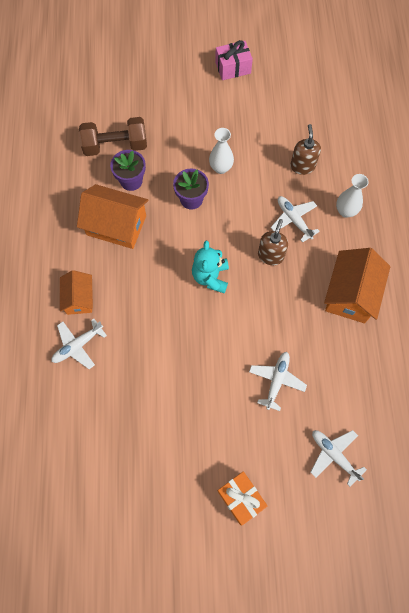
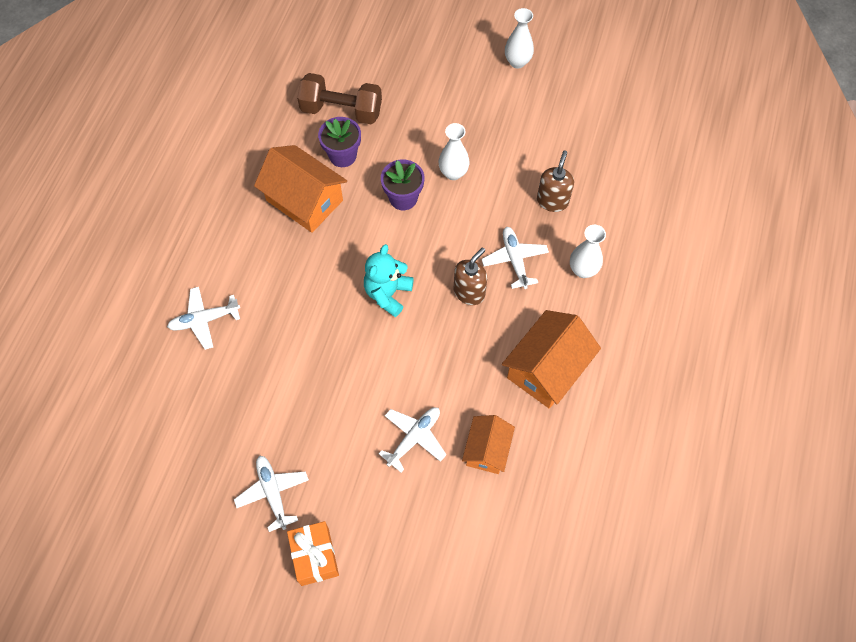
camera: 20 degrees right, 5 degrees down
orange house [60,270,93,315] -> orange house moved to [462,415,515,474]
pink gift [215,40,253,80] -> white vase [505,8,534,69]
white plane [311,430,367,487] -> white plane moved to [234,456,309,532]

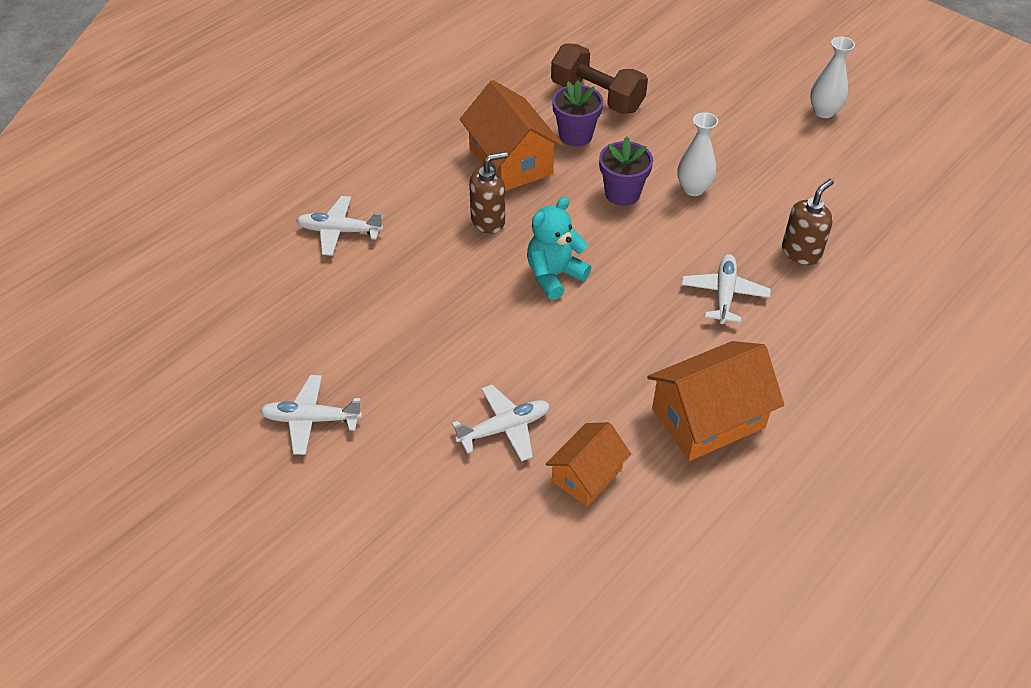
camera: 25 degrees right, 15 degrees down
white plane [234,456,309,532] -> white plane turned 90 degrees counterclockwise [260,375,362,455]
orange gift [287,521,339,586] -> none
brown soap dispenser [454,247,487,305] -> brown soap dispenser moved to [469,152,508,234]
white vase [570,225,606,278] -> none

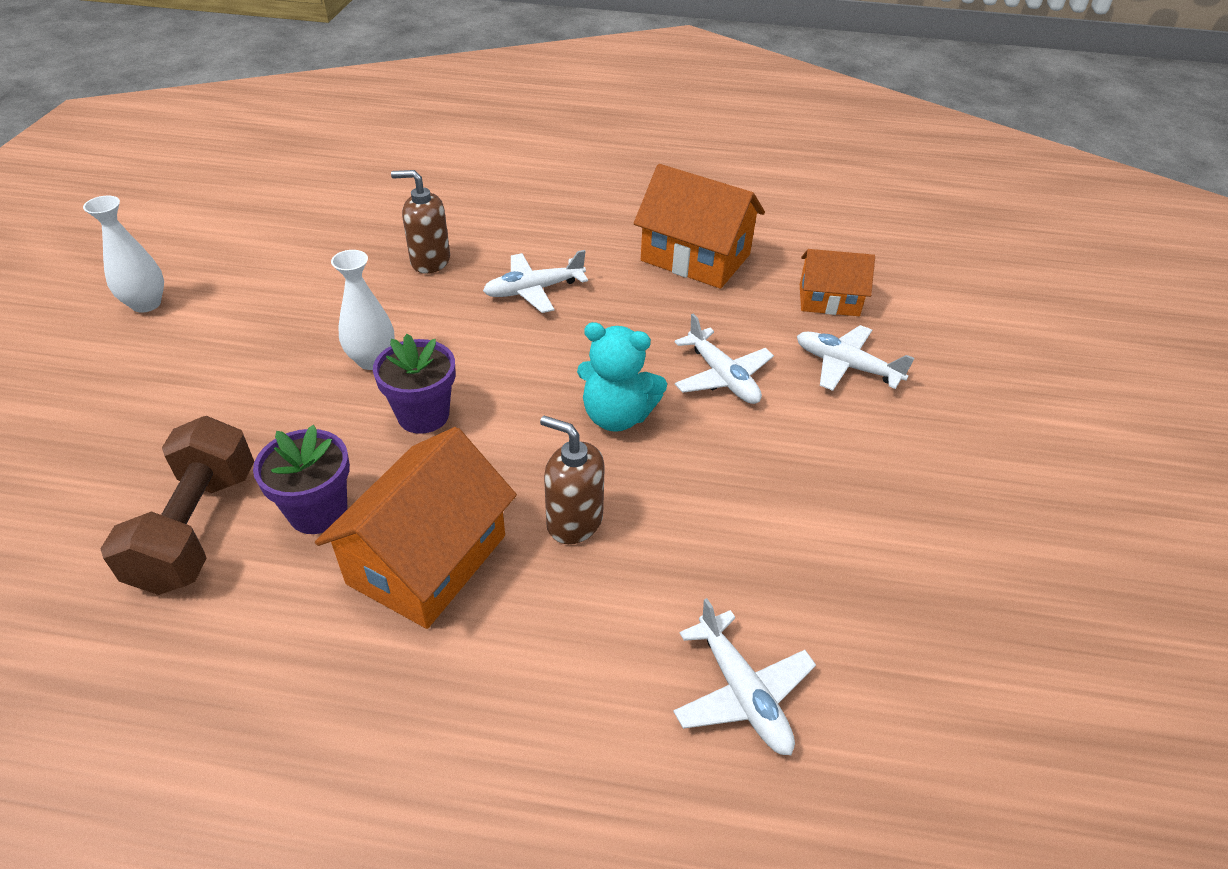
camera: 125 degrees left, 5 degrees down
white plane [260,375,362,455] -> white plane moved to [675,313,774,404]

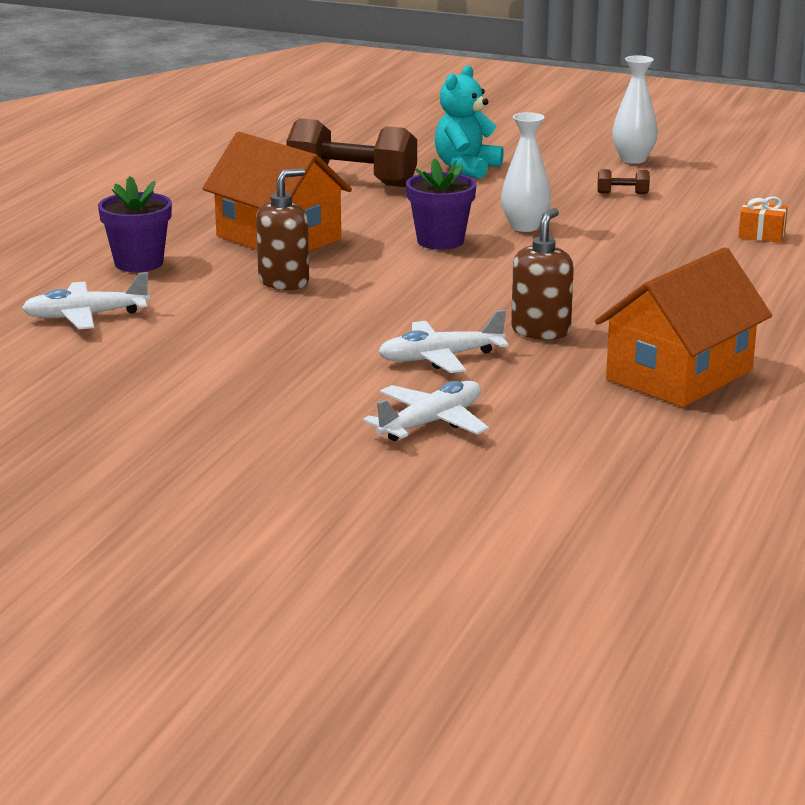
camera: 105 degrees right, 20 degrees down
purple flower pot [253,425,350,534] -> purple flower pot moved to [98,176,172,272]
brown soap dispenser [391,170,450,274] -> brown soap dispenser moved to [511,208,574,340]
white plane [483,250,588,313] -> none
turquoise teddy bear [577,322,667,432] -> turquoise teddy bear moved to [435,65,504,179]
orange house [800,249,875,316] -> none
none -> brown dumbbell [598,169,650,194]
none -> orange gift [738,196,788,243]

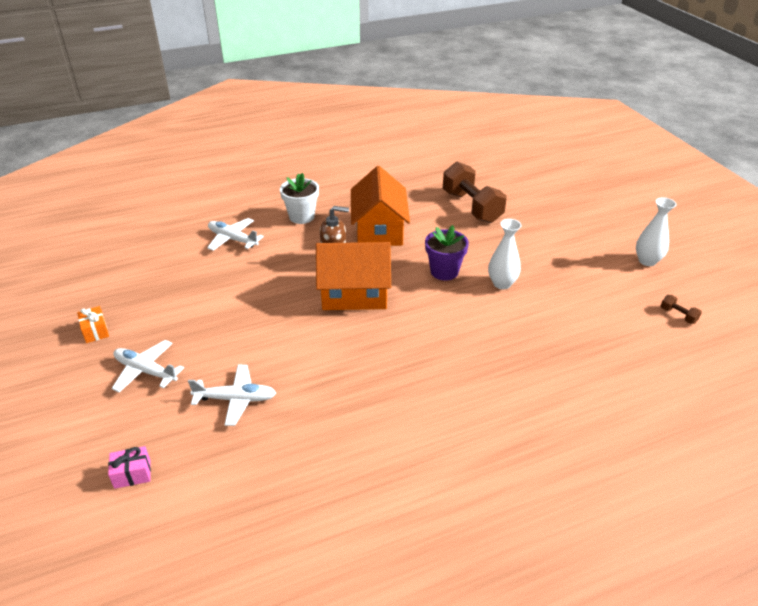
camera: 45 degrees right, 15 degrees up
purple flower pot [98,176,172,272] -> white flower pot [280,173,319,224]
white plane [378,310,509,373] -> white plane moved to [112,340,184,392]
turquoise teddy bear [435,65,504,179] -> none
brown soap dispenser [511,208,574,340] -> none
orange house [595,247,772,407] -> orange house moved to [316,242,391,310]
brown dumbbell [598,169,650,194] -> brown dumbbell moved to [661,295,702,324]
orange gift [738,196,788,243] -> orange gift moved to [77,306,109,343]
none -> pink gift [108,446,151,489]

